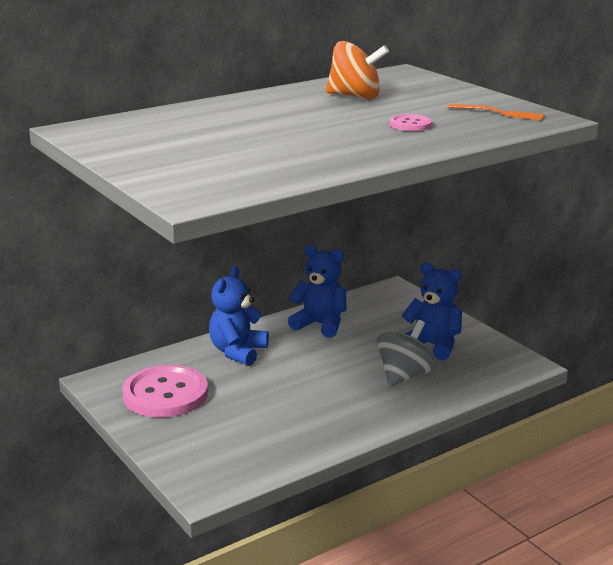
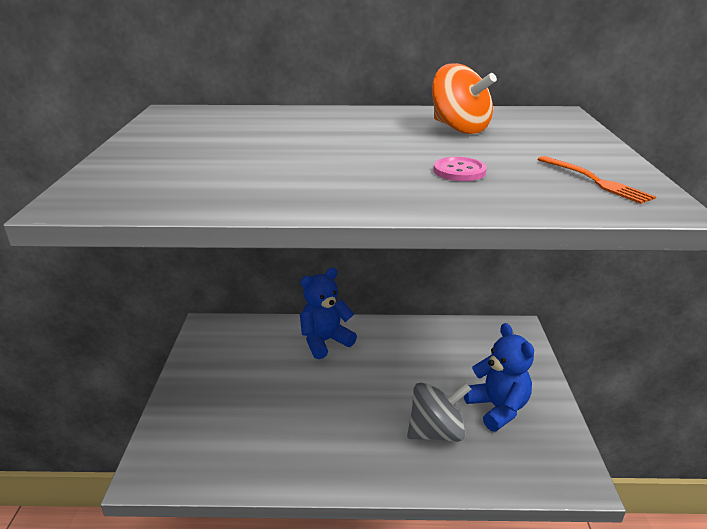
camera: 35 degrees right, 5 degrees up
pink button [122,365,208,418] -> none
blue teddy bear [288,245,346,338] -> none

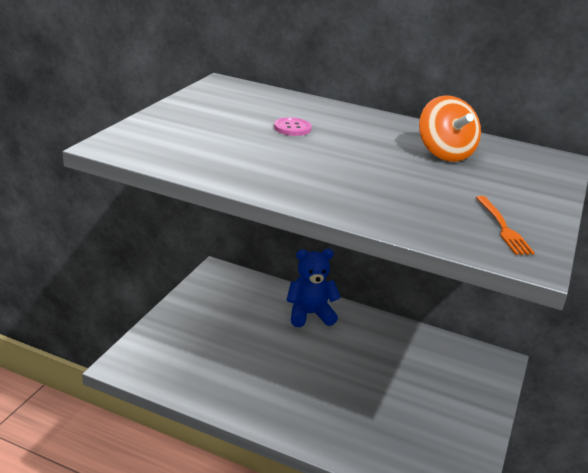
camera: 20 degrees right, 0 degrees up
grey spinning top [407,383,472,442] -> none
pink button [433,157,487,181] -> pink button moved to [274,117,312,136]
blue teddy bear [464,323,534,432] -> none

